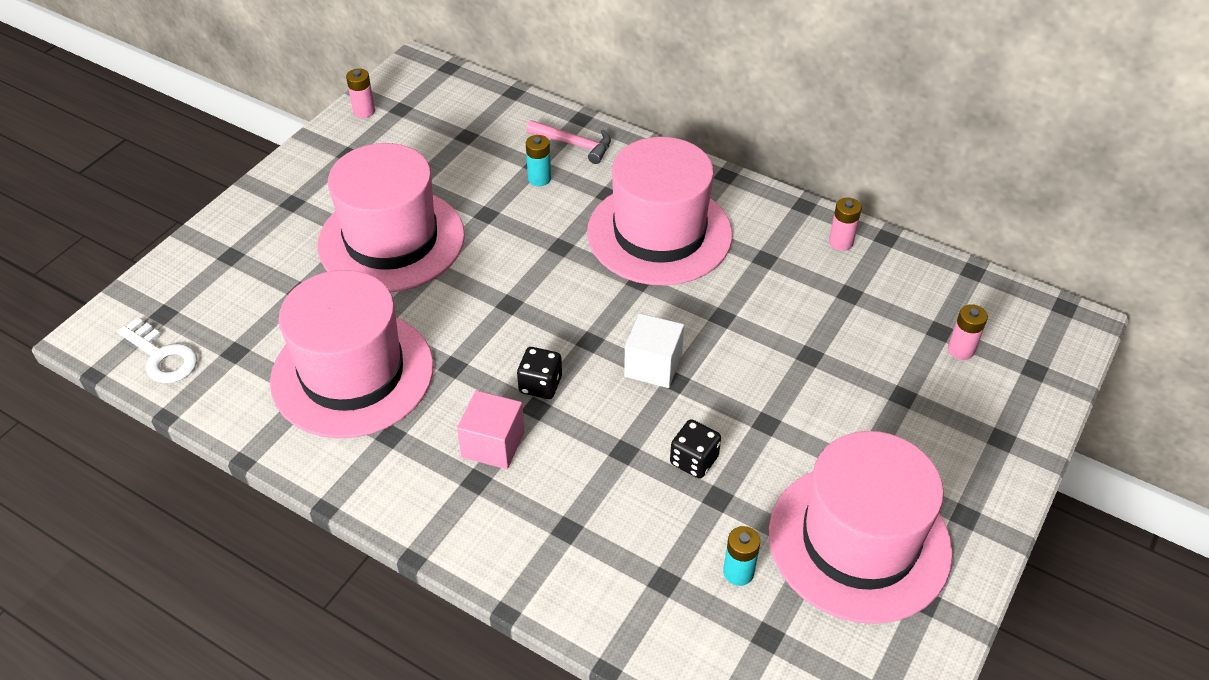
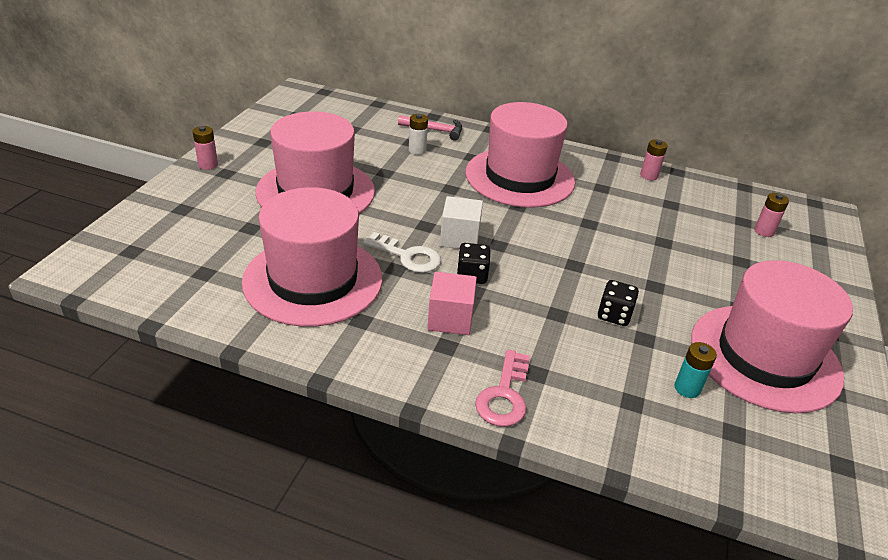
camera: 15 degrees left, 10 degrees down
white key [117,318,198,383] -> white key moved to [363,232,441,273]
pink battery [346,68,375,118] -> pink battery moved to [192,126,218,170]
turquoise battery [526,135,551,186] -> white battery [409,114,428,155]
white cube [624,313,684,388] -> white cube moved to [440,196,483,249]
none -> pink key [475,350,530,427]

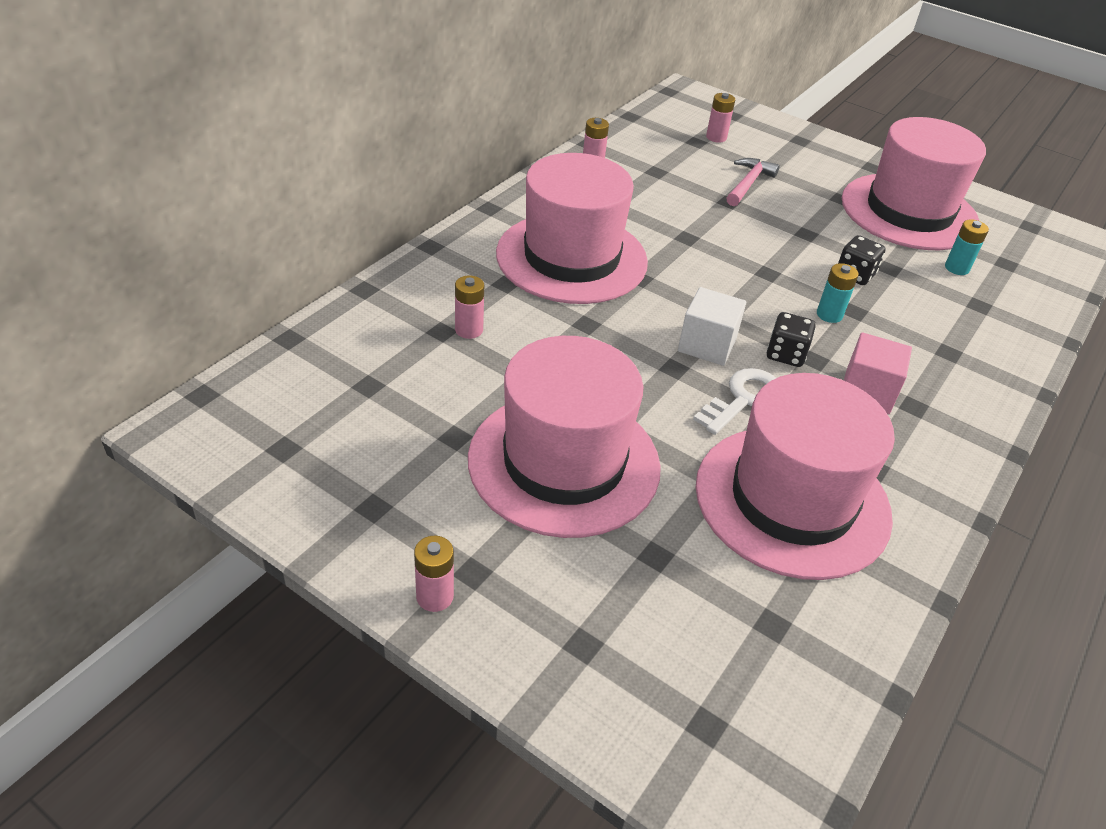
camera: 75 degrees left, 5 degrees up
pink hammer [398,115,462,141] -> pink hammer moved to [726,158,780,206]
white battery [409,114,428,155] -> pink battery [455,276,484,339]
pink key [475,350,530,427] -> none
none -> turquoise battery [817,263,859,323]

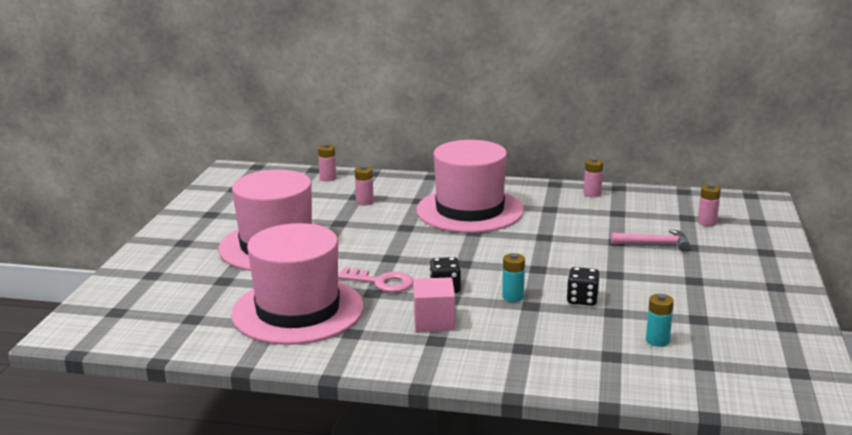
camera: 70 degrees right, 20 degrees down
pink battery [414,536,454,612] -> pink battery moved to [318,144,336,182]
white cube [678,287,746,366] -> none
white key [693,368,776,435] -> pink key [338,267,413,293]
pink hat [842,117,986,250] -> none

